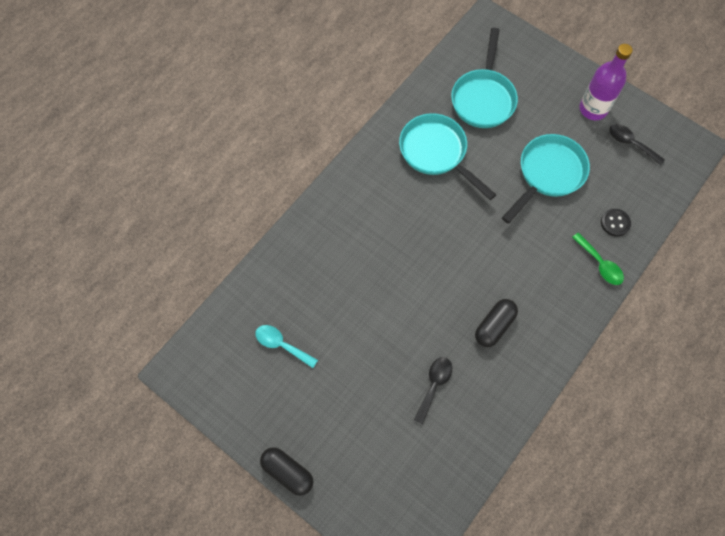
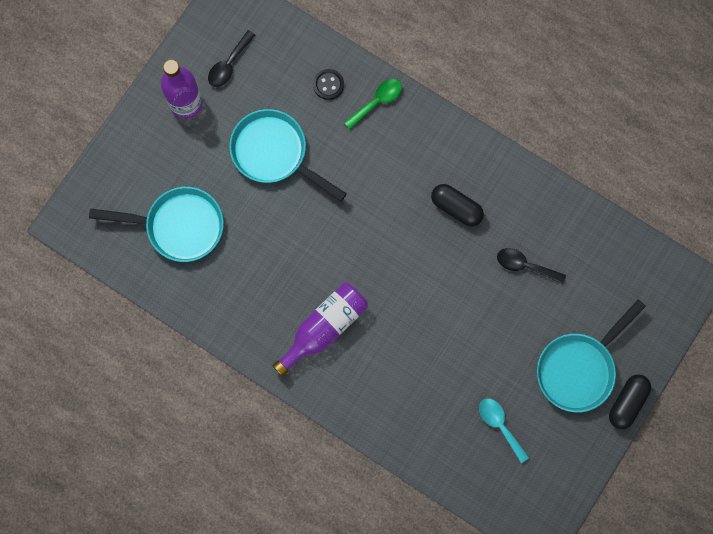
camera: 95 degrees left, 10 degrees up
turquoise spoon [255,325,318,368] -> turquoise spoon turned 120 degrees clockwise [479,398,529,463]
turquoise pan [399,113,496,200] -> turquoise pan moved to [537,299,646,413]
none -> purple bottle [273,283,368,376]

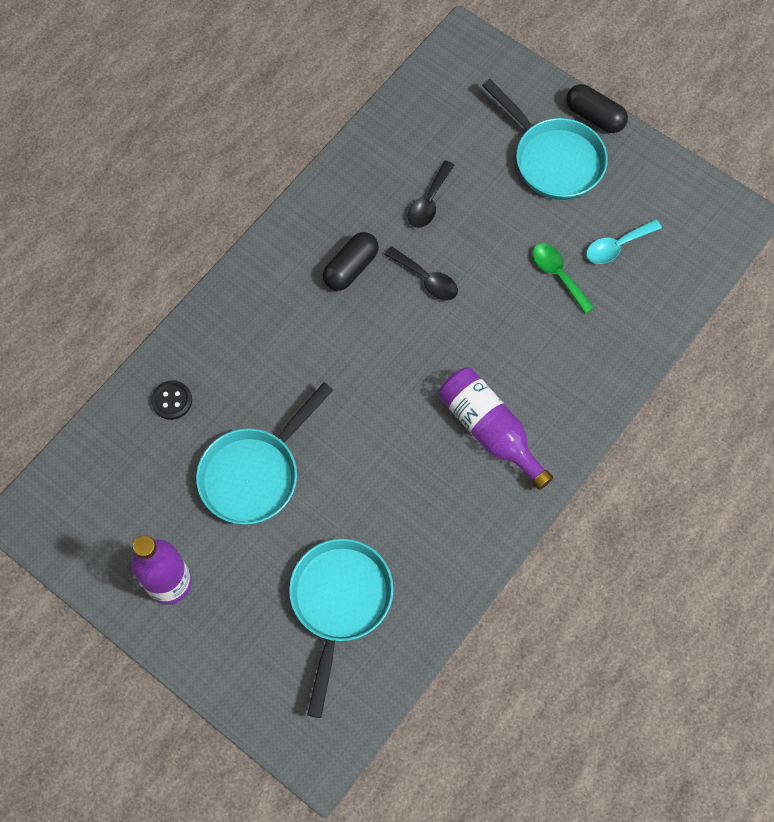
camera: 85 degrees left, 10 degrees down
black spoon [208,30,256,87] -> black spoon moved to [384,246,458,301]
green spoon [344,79,402,129] -> green spoon moved to [533,244,595,314]

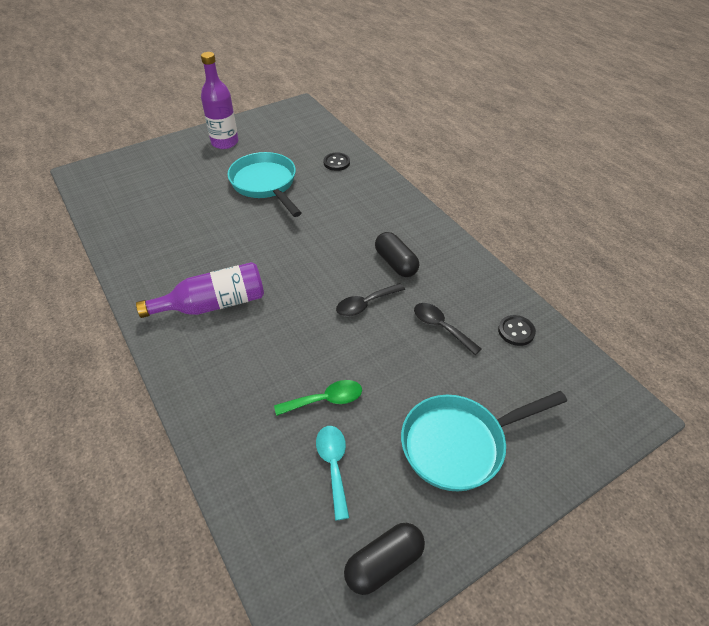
camera: 110 degrees right, 20 degrees down
turquoise pan [289,539,394,718] -> none
black capsule [566,84,628,133] -> black capsule moved to [344,523,425,595]
none -> black button [498,315,536,346]

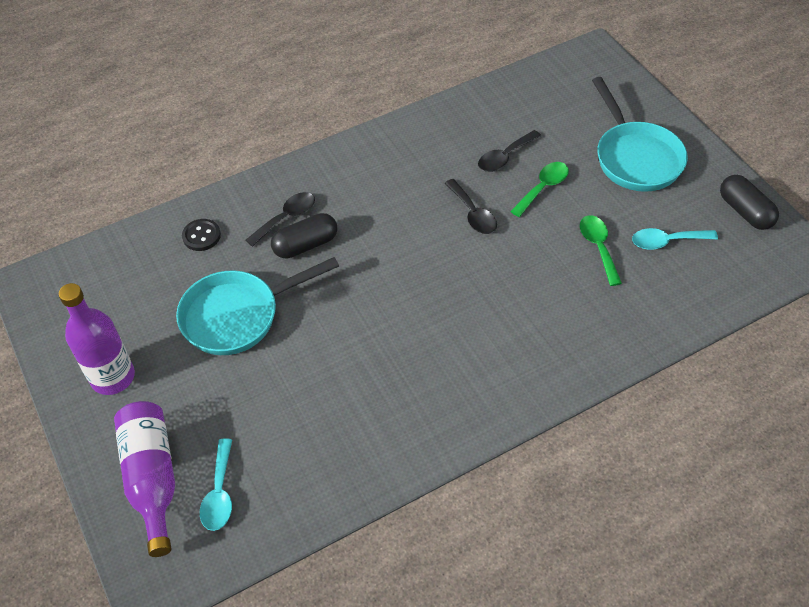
camera: 85 degrees left, 5 degrees up
purple bottle [136,262,264,318] -> purple bottle moved to [114,401,175,557]
black capsule [375,232,419,277] -> black capsule moved to [271,213,337,259]
black button [498,315,536,346] -> none
none -> turquoise spoon [200,438,232,531]
none -> black spoon [246,192,315,247]
none -> green spoon [510,162,569,217]

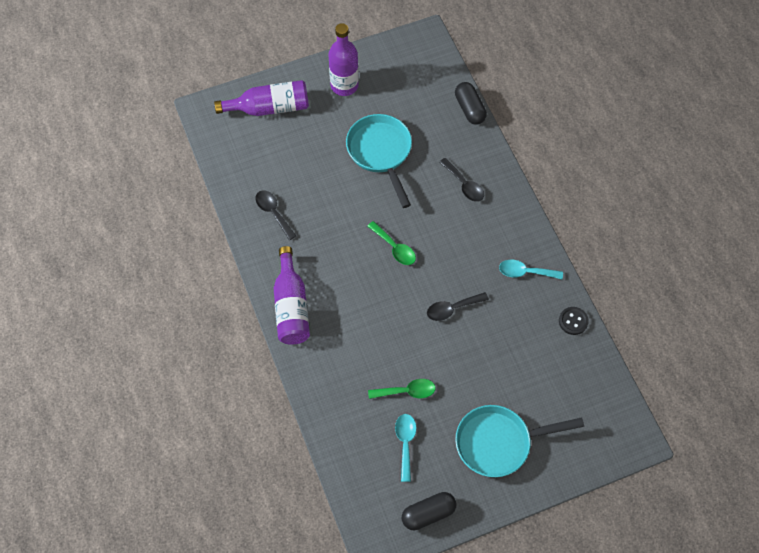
camera: 95 degrees right, 10 degrees up
black button [182,219,221,251] -> black button moved to [559,307,589,335]
turquoise spoon [200,438,232,531] -> turquoise spoon moved to [499,260,563,279]
black capsule [271,213,337,259] -> black capsule moved to [455,82,487,125]
black spoon [478,130,541,172] -> black spoon moved to [255,190,296,240]
green spoon [510,162,569,217] -> green spoon moved to [367,221,416,265]
none -> purple bottle [274,246,310,345]

